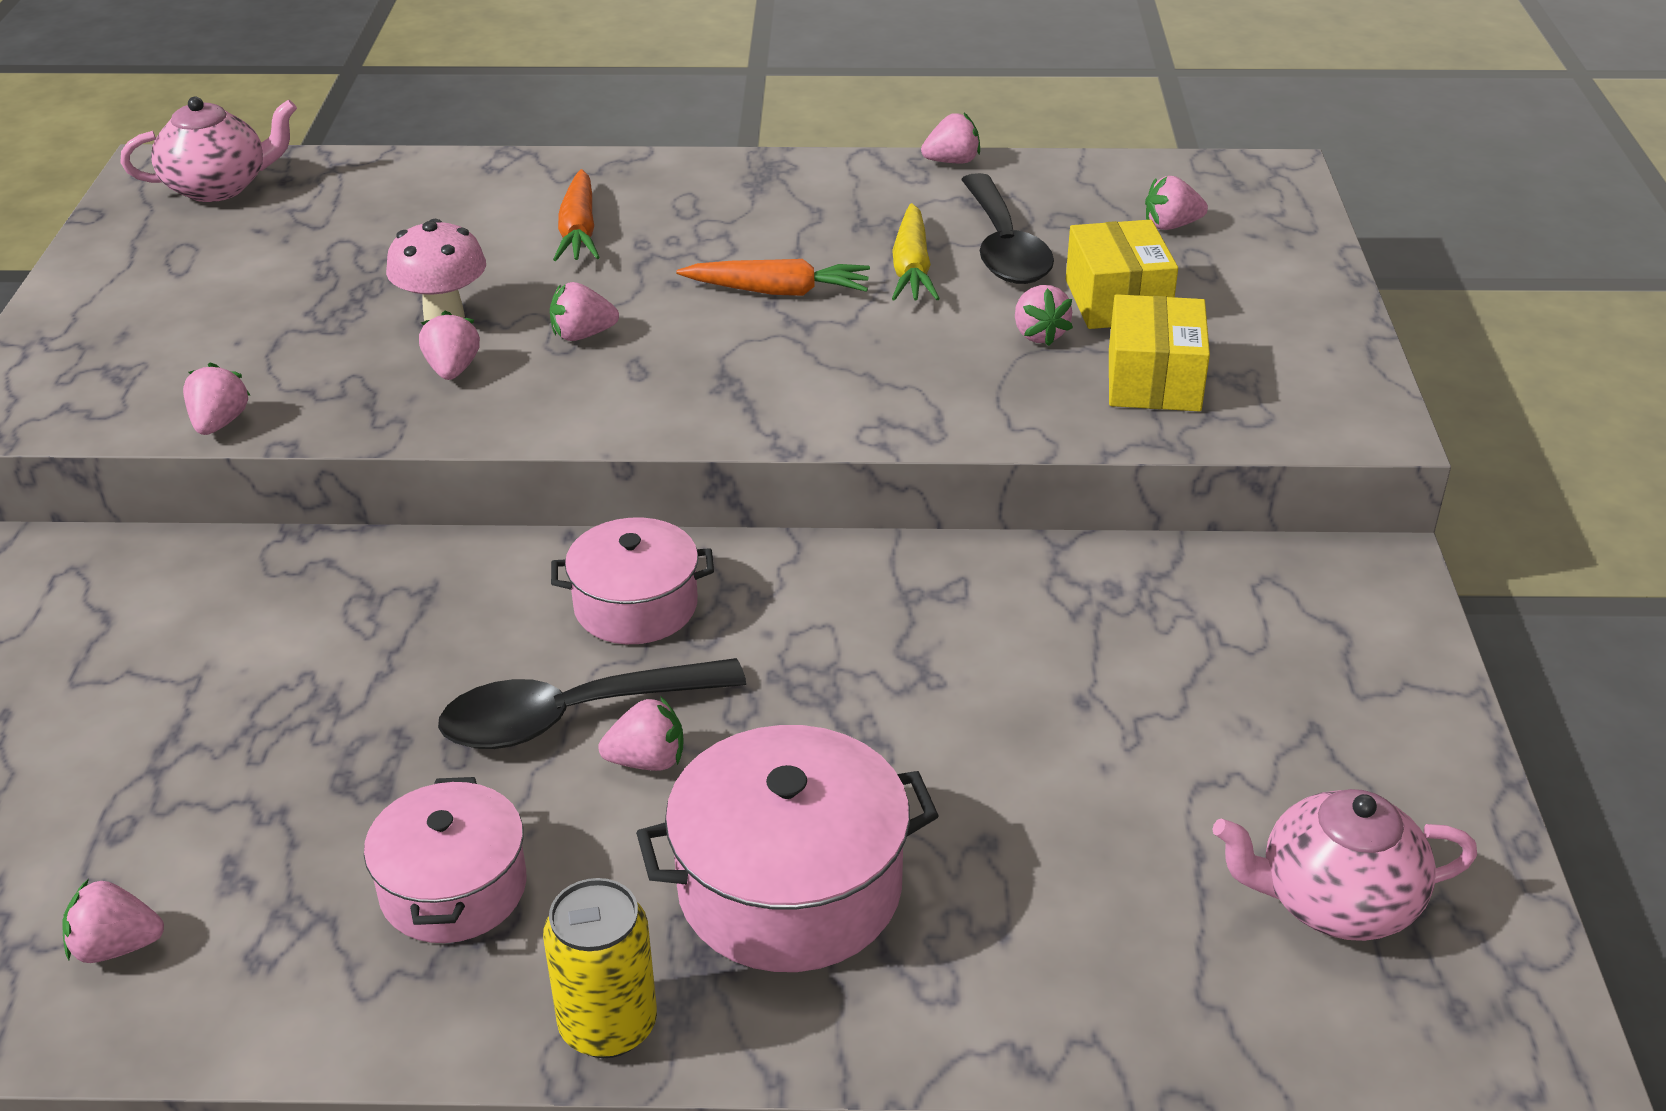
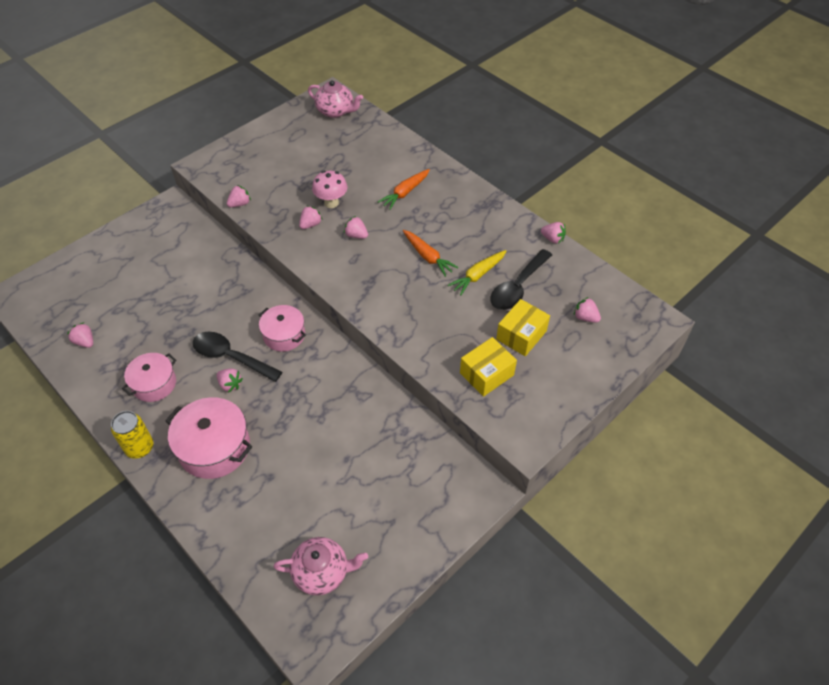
camera: 45 degrees right, 15 degrees up
pink strawberry [1015,285,1073,346] -> none
pink teapot [1212,789,1477,941] -> pink teapot turned 135 degrees clockwise [274,537,368,595]

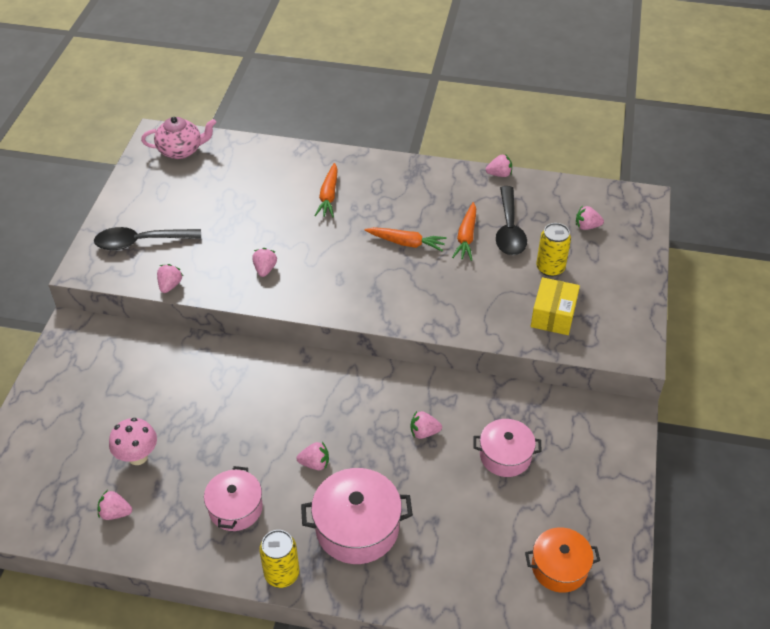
camera: 35 degrees left, 5 degrees down
black spoon [193,331,282,382] -> black spoon moved to [94,227,201,250]
pink pot [259,305,306,352] -> pink pot moved to [473,419,542,477]
pink teapot [274,537,368,595] -> orange pot [525,527,600,593]
pink mushroom [312,171,347,208] -> pink mushroom moved to [109,418,157,465]
pink strawberry [344,216,368,239] -> pink strawberry moved to [411,411,442,439]
yellow carrot [448,250,506,295] -> orange carrot [452,202,476,261]
yellow box [496,299,550,356] -> yellow can [536,223,571,277]

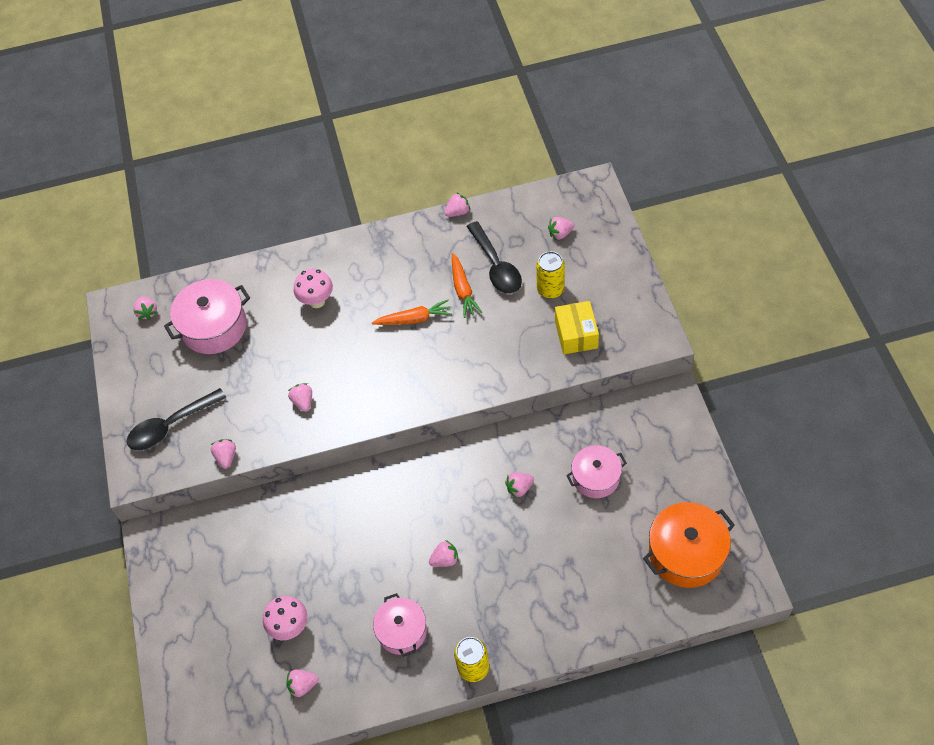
camera: 20 degrees left, 10 degrees up
pink teapot [141,117,216,159] -> pink strawberry [133,296,157,320]
pink pot [301,468,413,564] -> pink pot moved to [164,279,250,354]
orange carrot [314,163,338,217] -> pink mushroom [294,269,333,308]
orange pot [525,527,600,593] -> orange pot [643,502,735,588], size x1.53

